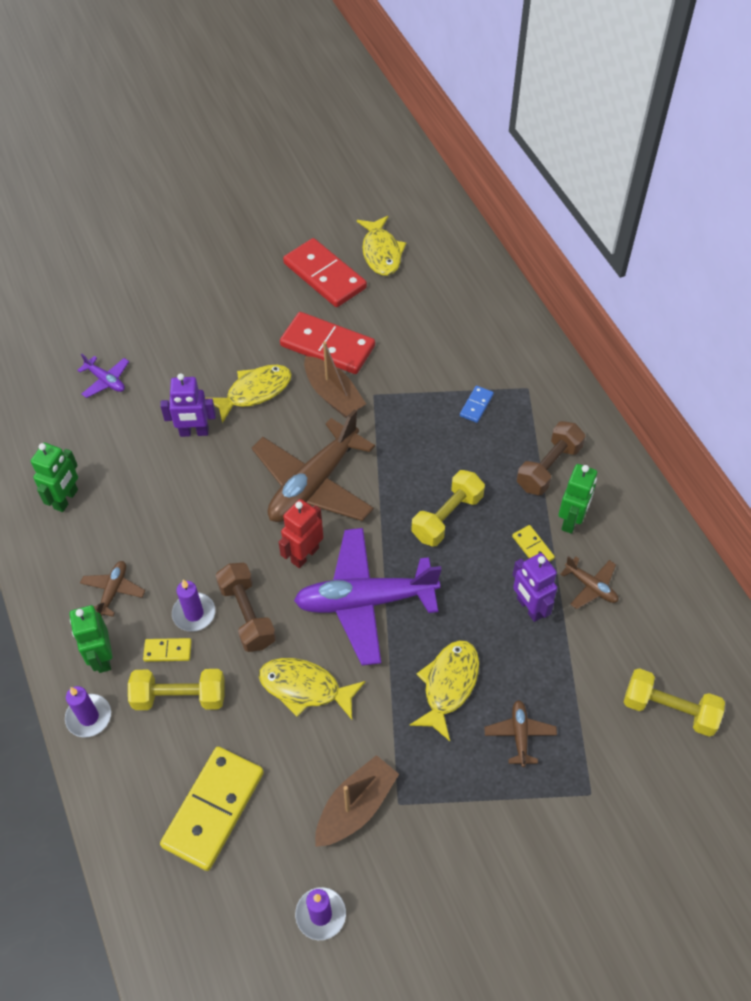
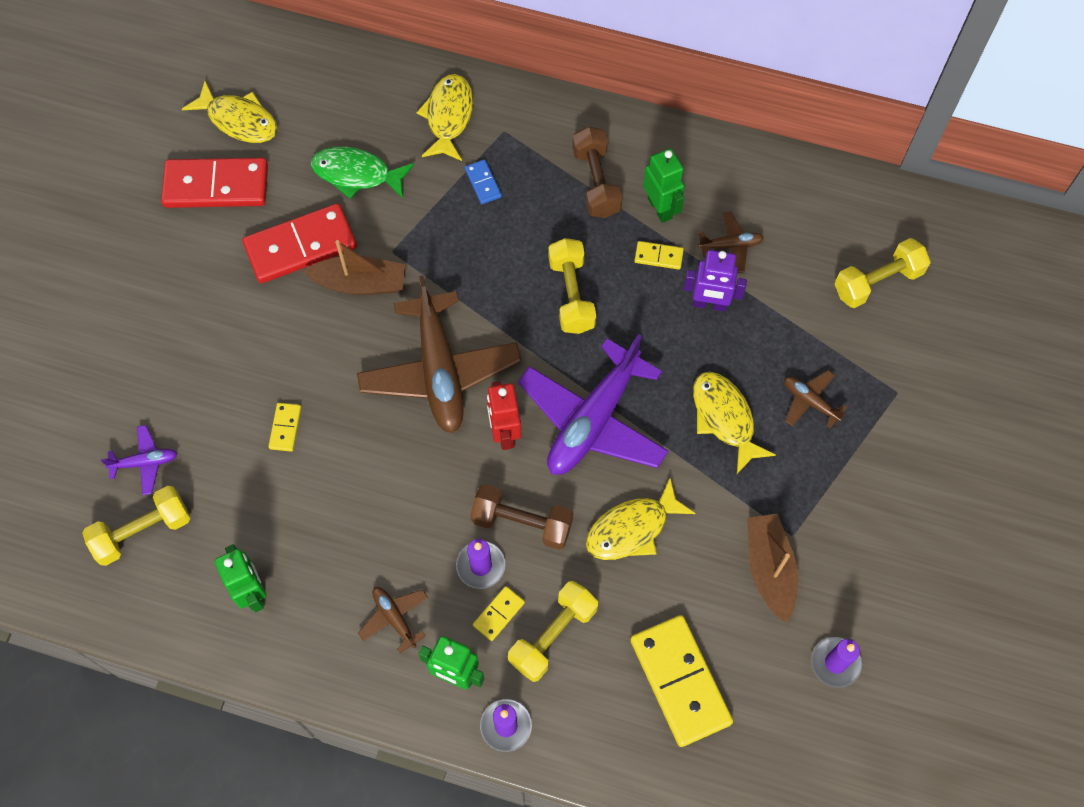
camera: 50 degrees left, 10 degrees up
purple robot [160,373,216,437] -> yellow domino [268,403,301,452]
yellow fish [205,365,292,424] -> yellow fish moved to [416,74,473,161]
none -> yellow dumbbell [82,486,191,566]
none -> green fish [311,146,414,199]

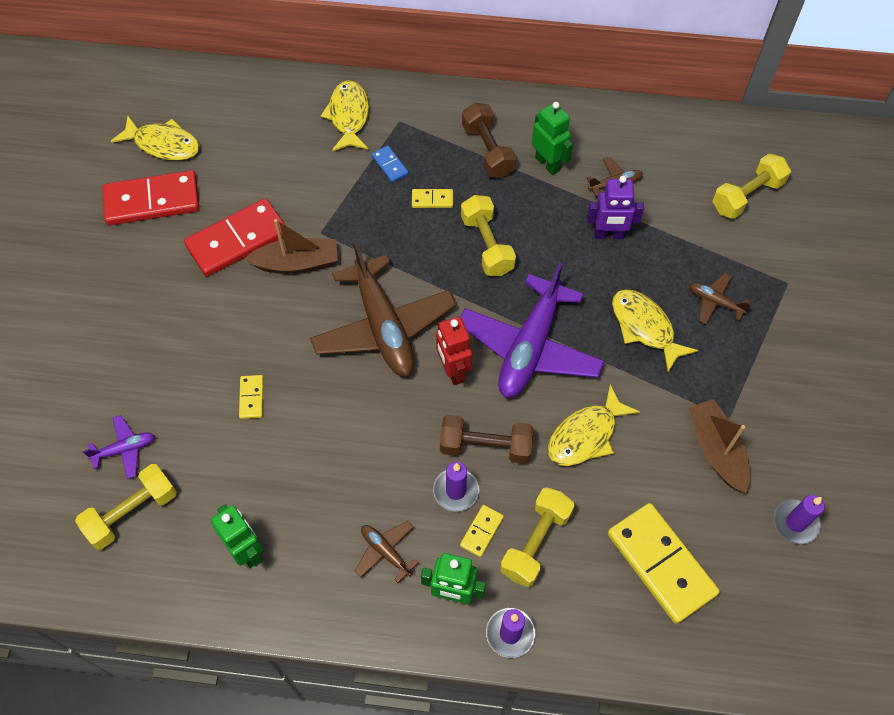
camera: 10 degrees left, 5 degrees down
green fish [311,146,414,199] -> none
yellow domino [635,241,684,270] -> yellow domino moved to [412,189,453,208]

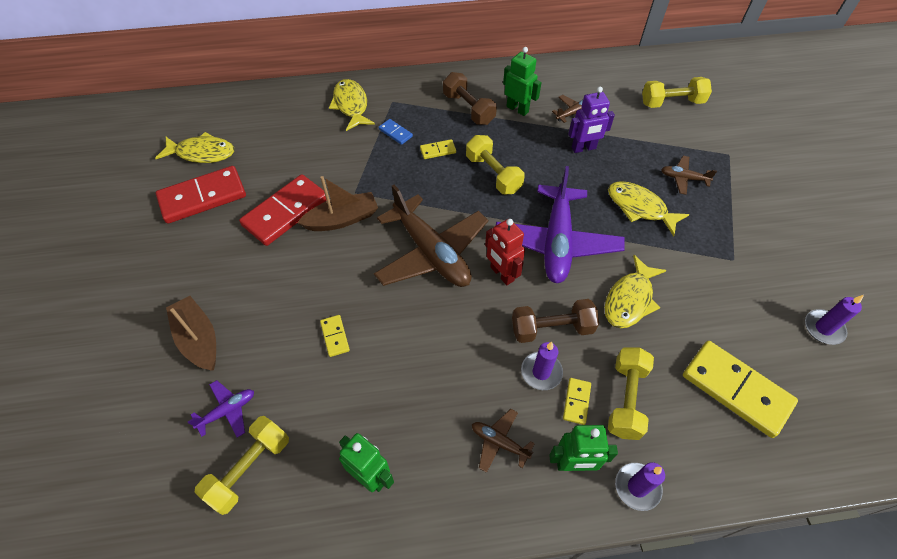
camera: 15 degrees left, 5 degrees down
brown boat [688,399,750,493] -> brown boat moved to [166,296,216,370]
yellow dumbbell [712,154,791,219] -> yellow dumbbell turned 45 degrees clockwise [642,77,712,108]

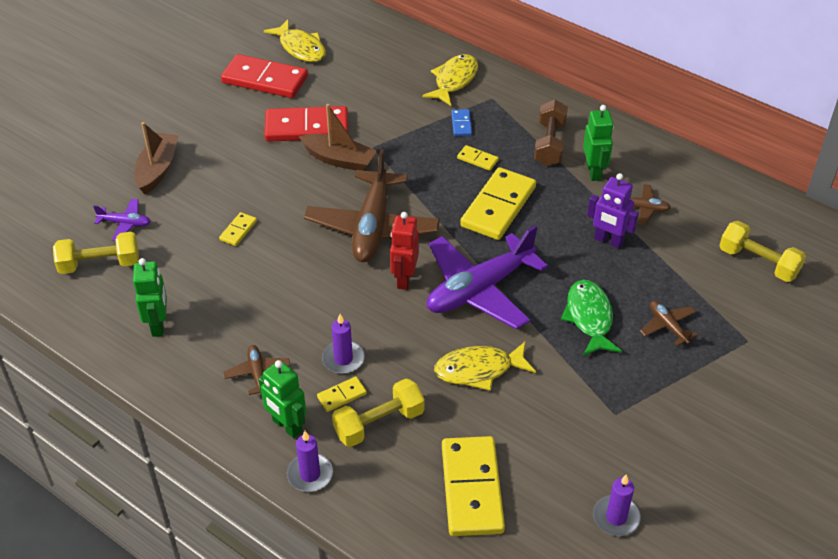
camera: 45 degrees right, 10 degrees down
yellow dumbbell [466,135,525,194] -> yellow domino [460,167,536,240]
brown dumbbell [512,299,599,343] -> none
yellow fish [608,181,690,236] -> green fish [561,280,622,356]

